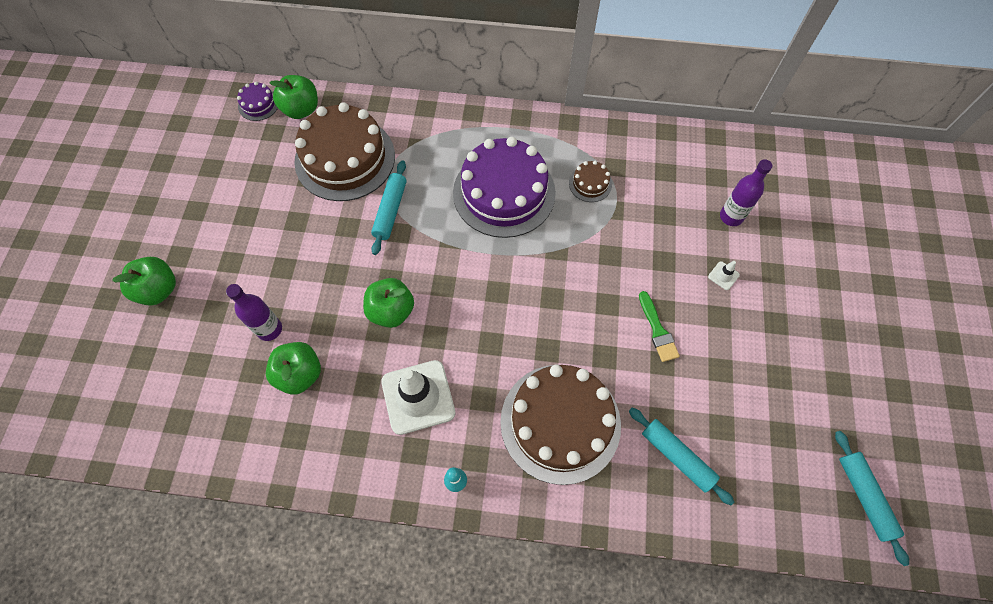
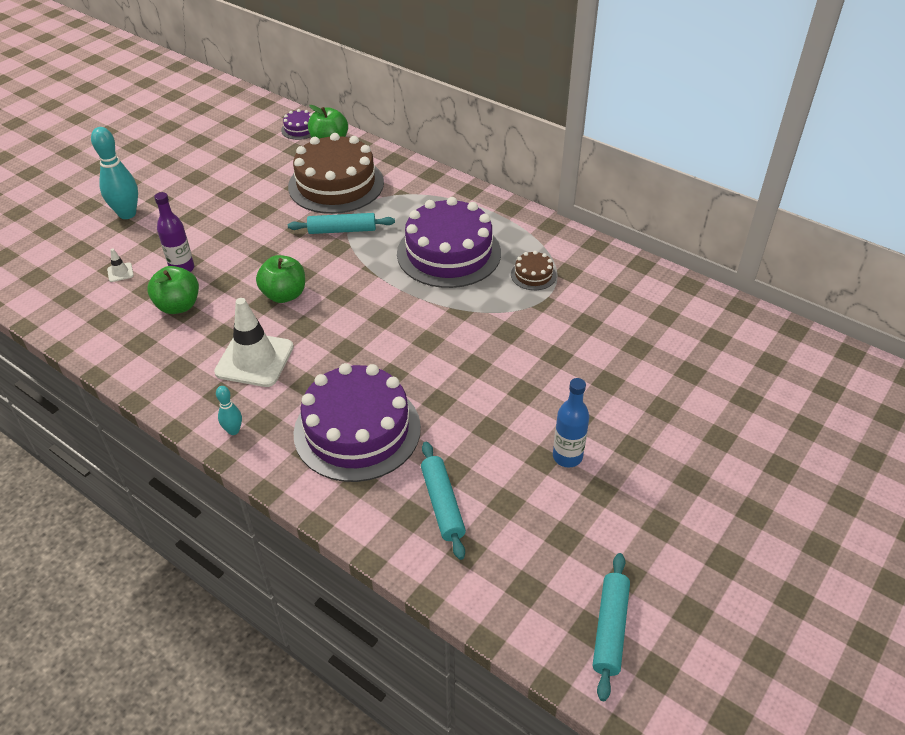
camera: 30 degrees right, 20 degrees down
green apple [112,257,176,306] -> turquoise bowling pin [91,127,138,219]
turquoise rolling pin [371,160,407,255] -> turquoise rolling pin turned 45 degrees clockwise [288,213,395,234]
brown cake [500,365,621,485] -> purple cake [293,363,421,482]
green brush [639,291,680,362] -> none
white traffic cone [708,261,740,290] -> white traffic cone moved to [107,249,134,282]
purple bottle [720,159,772,226] -> none
none -> blue bottle [553,378,589,467]

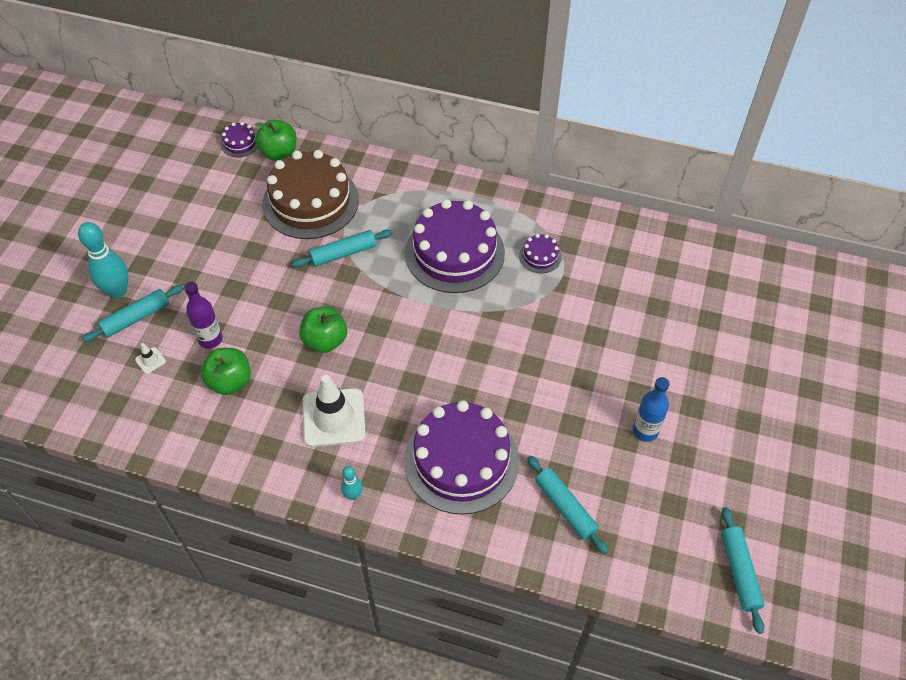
camera: 20 degrees left, 10 degrees up
brown cake [511,251,556,290] -> purple cake [519,234,562,273]
none -> turquoise rolling pin [82,285,184,342]

